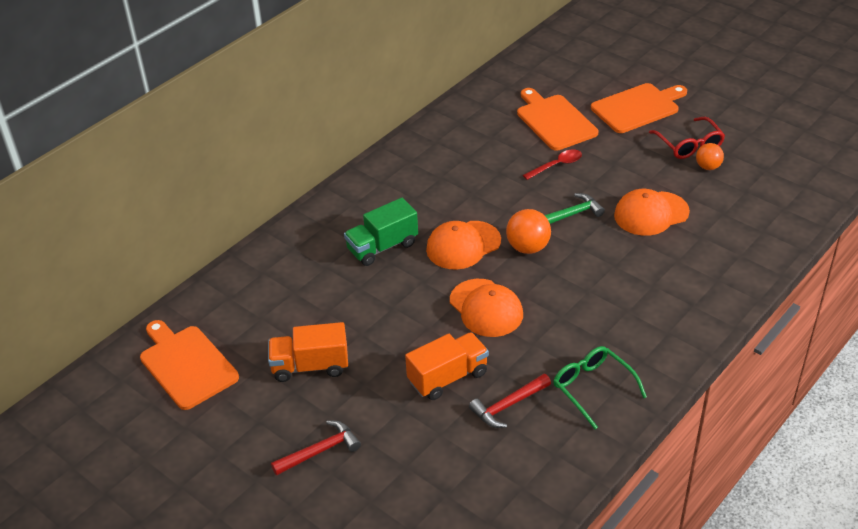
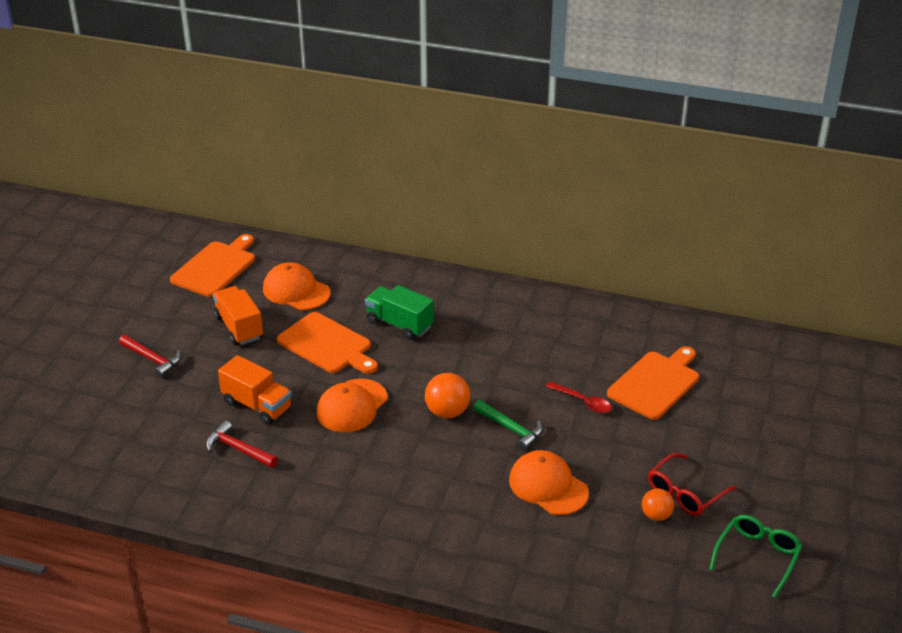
camera: 65 degrees right, 5 degrees down
orange cap [426,221,501,269] -> orange cap moved to [263,262,330,310]
green glasses [553,346,647,429] -> green glasses moved to [709,515,802,598]
orange cutting board [591,83,687,133] -> orange cutting board moved to [277,312,378,374]

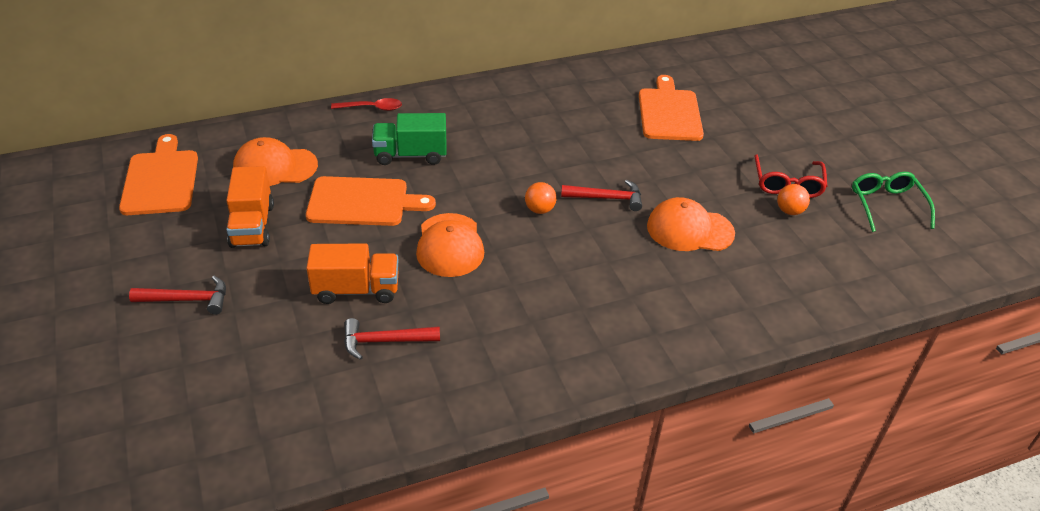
camera: 40 degrees left, 5 degrees up
orange truck [213,286,263,345] -> orange truck turned 120 degrees counterclockwise [226,166,274,248]
orange ball [425,373,470,418] -> orange ball [525,182,557,214], size x0.65
green hammer [473,400,543,451] -> red hammer [561,180,642,211]
red spoon [546,381,612,413] -> red spoon moved to [331,98,402,111]

